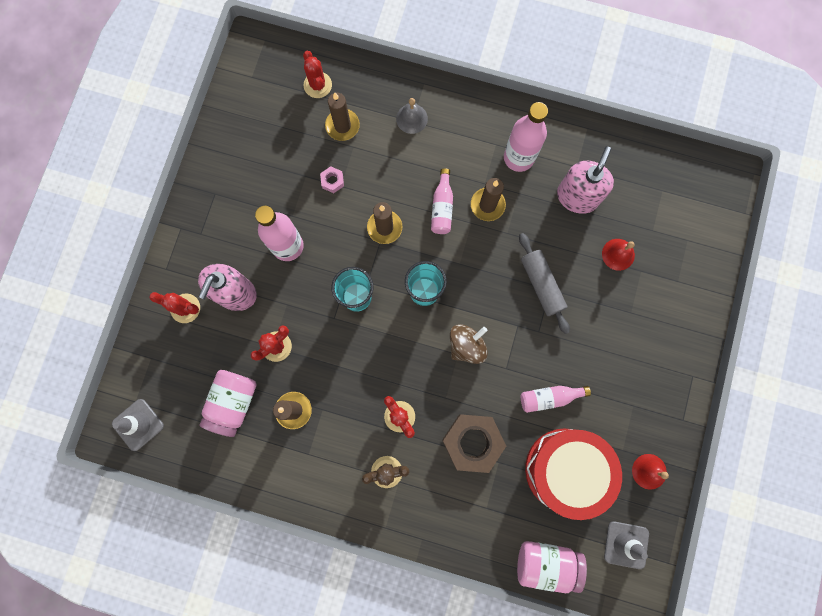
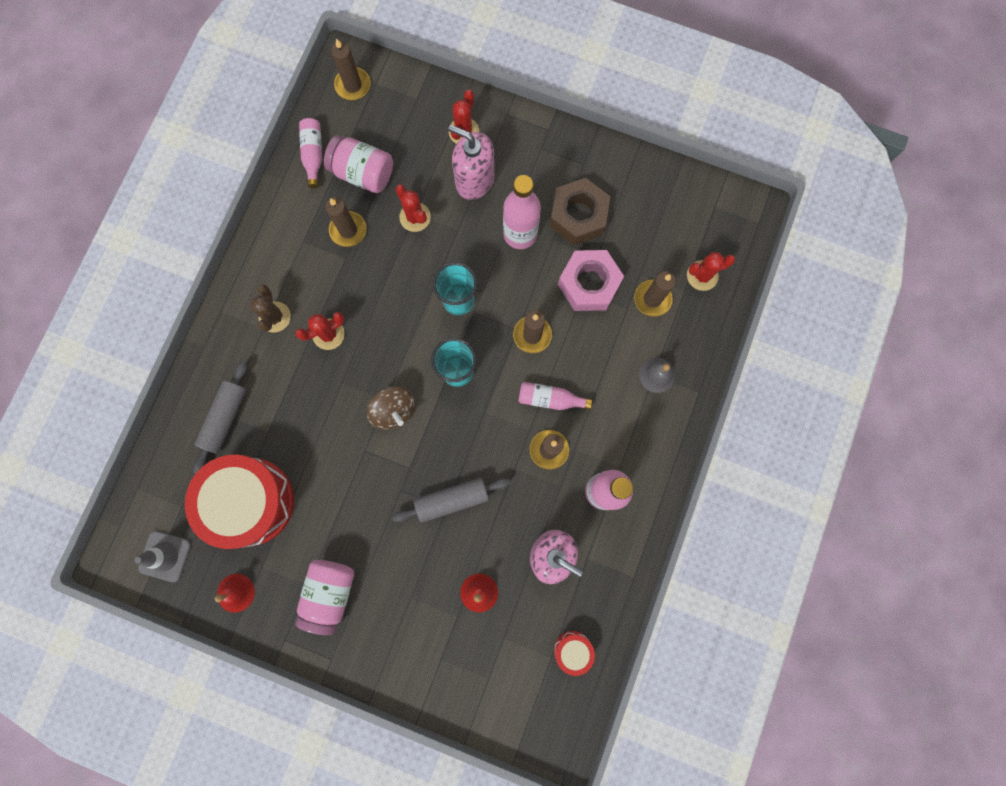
camera: 95 degrees right, 0 degrees up
grey traffic cone [112,399,164,451] -> brown candle [331,38,370,100]
pink nut [320,166,344,193] -> pink nut [558,250,624,311], size x2.31
brown nut [442,414,506,473] -> brown nut moved to [550,178,610,245]
pink jar [517,541,587,593] -> pink jar moved to [296,560,354,635]
pink bottle [521,386,591,413] -> pink bottle moved to [299,118,322,188]
none -> grey rolling pin [193,361,248,473]
none -> red drum [554,631,595,676]

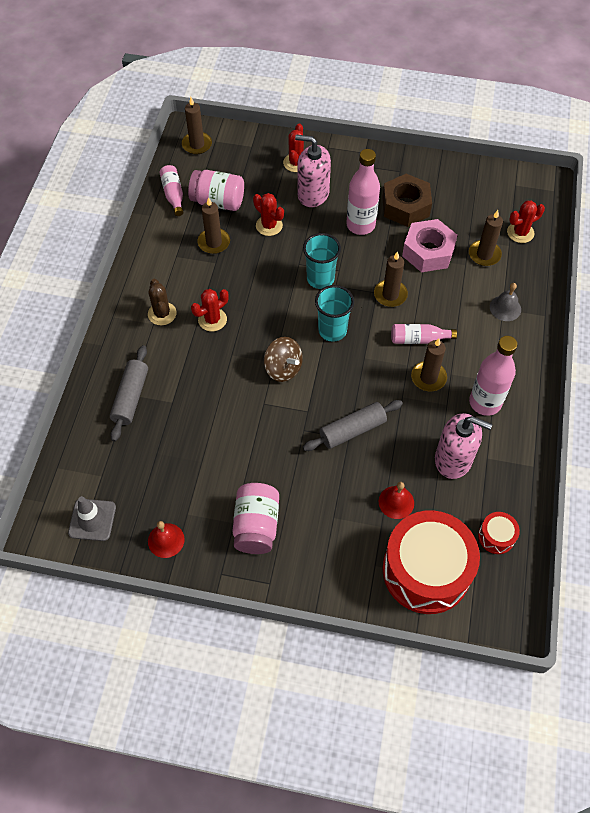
camera: 10 degrees left, 20 degrees down
red drum [185,455,294,549] -> red drum moved to [382,510,480,614]

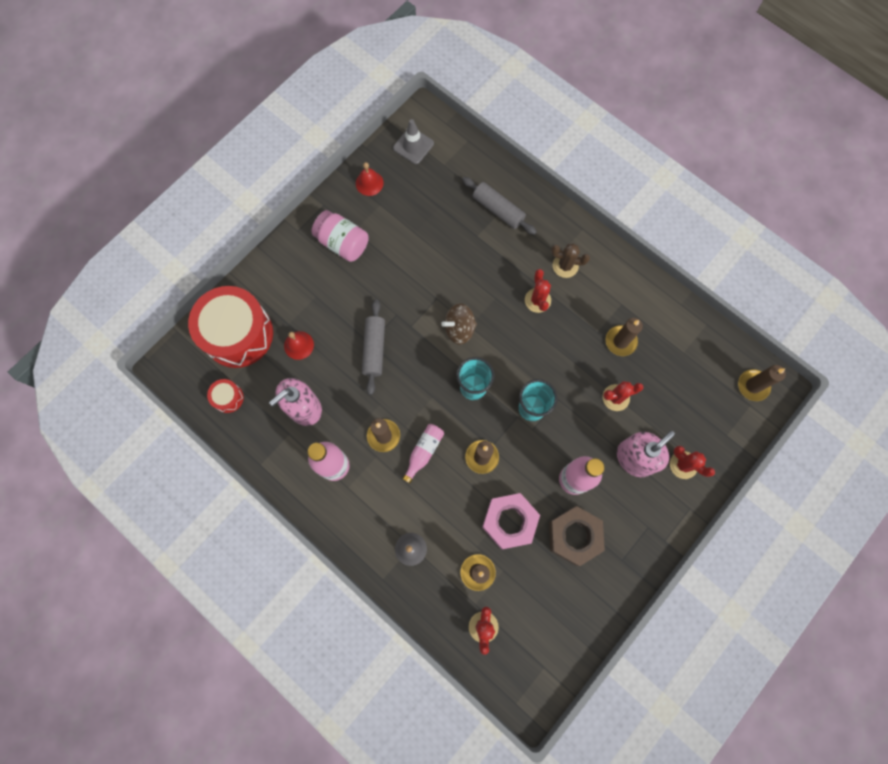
camera: 120 degrees right, 15 degrees up
pink bottle [159,165,183,216] -> none
pink jar [188,170,244,211] -> none

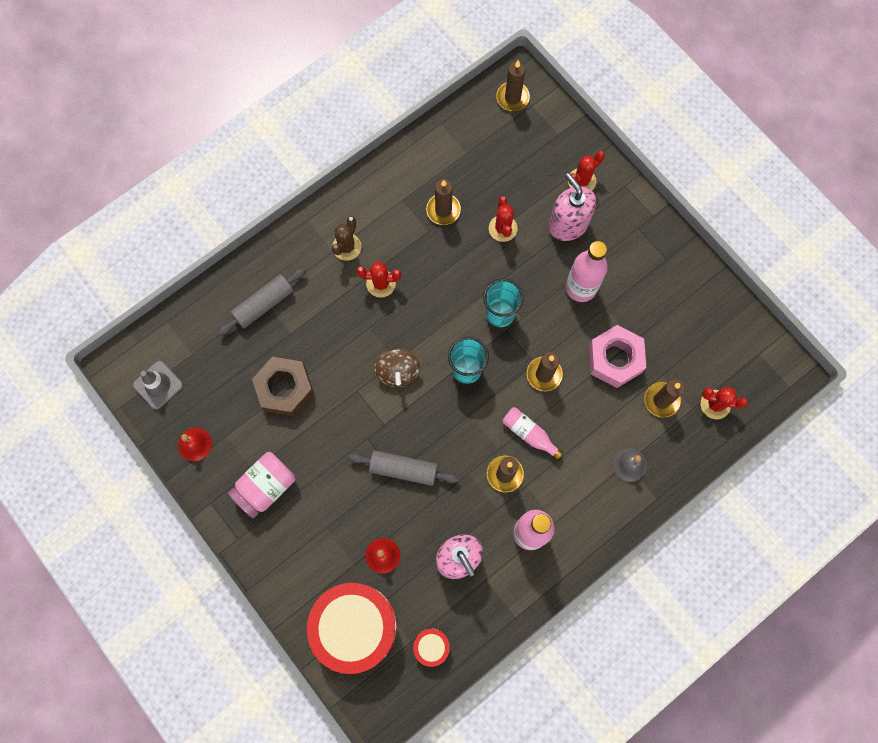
camera: 80 degrees left, 0 degrees up
brown nut [549,506,605,566] -> brown nut moved to [252,357,314,417]

